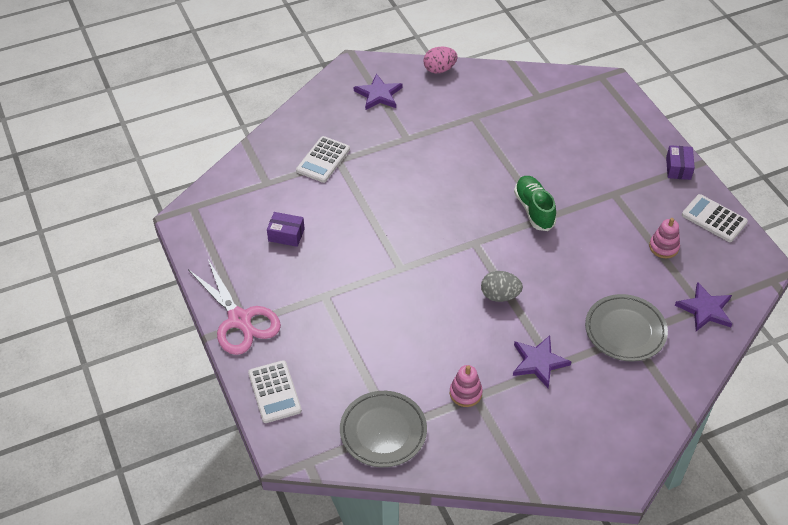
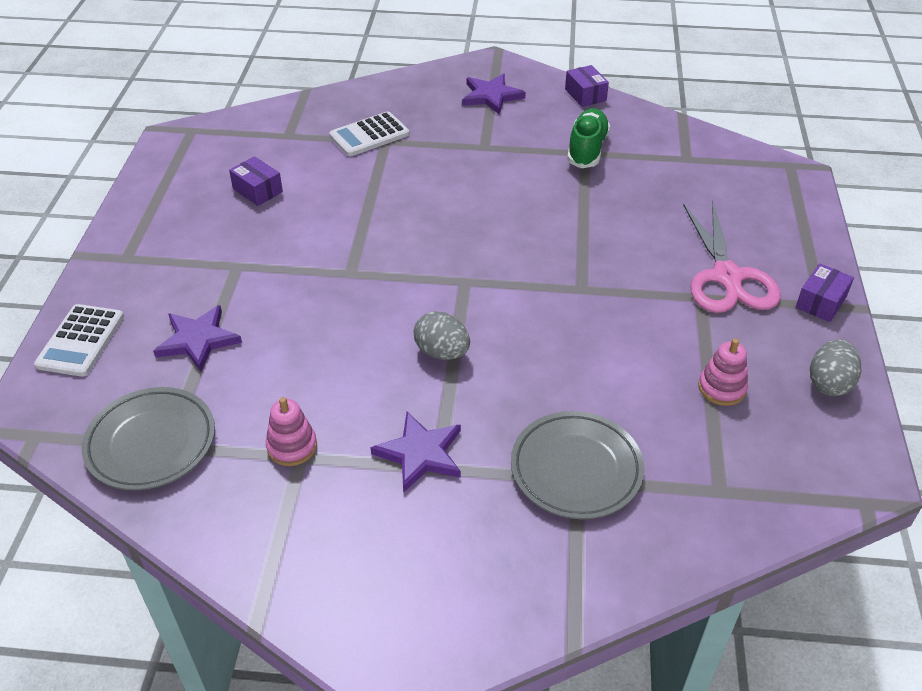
camera: 30 degrees right, 5 degrees down
pink scissors [188,259,281,355] -> pink scissors moved to [683,201,781,313]
pink egg [423,47,458,73] -> purple box [565,65,609,107]
green shoe [514,176,556,231] -> green shoe moved to [567,108,610,168]
purple star [675,282,732,331] -> purple star moved to [153,305,242,372]
white calculator [682,194,748,242] -> grey egg [810,339,861,396]

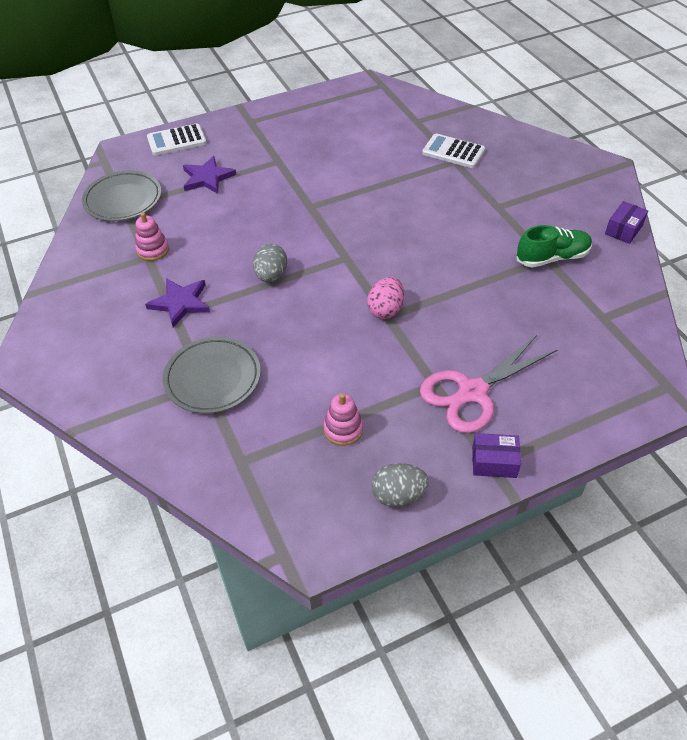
camera: 60 degrees right, 5 degrees up
purple box [229,156,283,206] -> none
purple star [462,73,526,114] -> none
none -> pink egg [367,277,404,319]

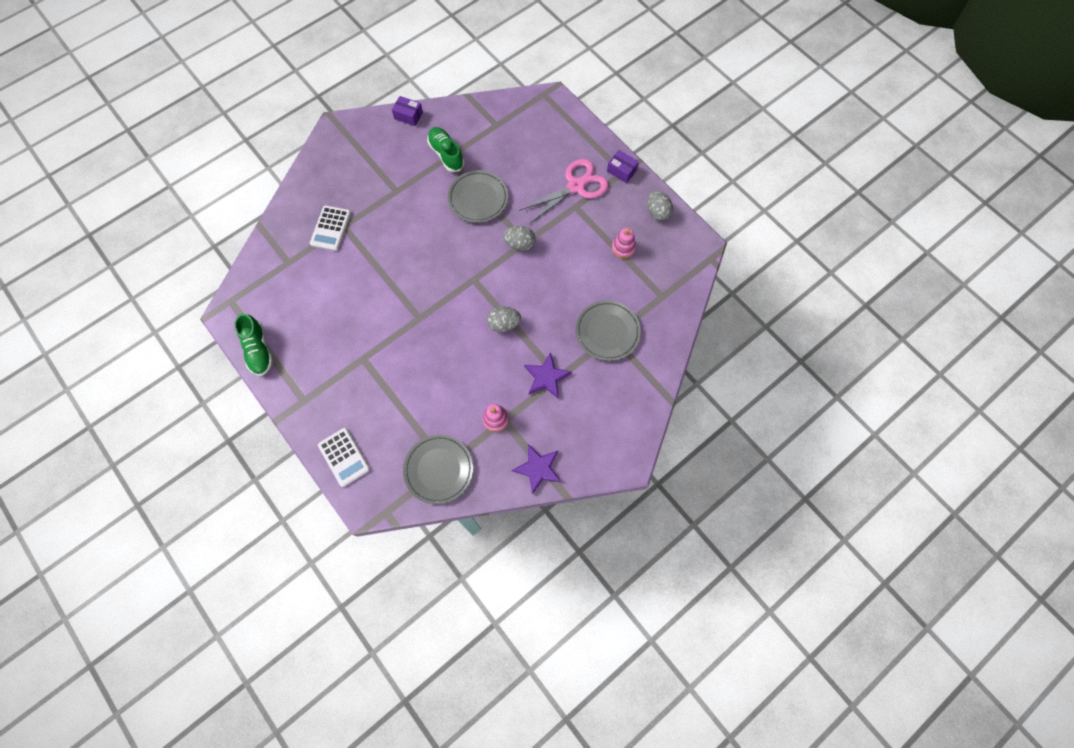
camera: 105 degrees left, 20 degrees up
purple star [183,156,236,194] -> purple star moved to [512,444,561,494]
pink egg [367,277,404,319] -> grey egg [503,226,536,251]
pink scissors [420,335,557,433] -> pink scissors turned 75 degrees counterclockwise [519,159,609,224]
purple box [472,433,521,478] -> purple box turned 45 degrees counterclockwise [607,150,639,183]
none -> green shoe [234,313,273,376]
none -> grey plate [448,170,508,223]

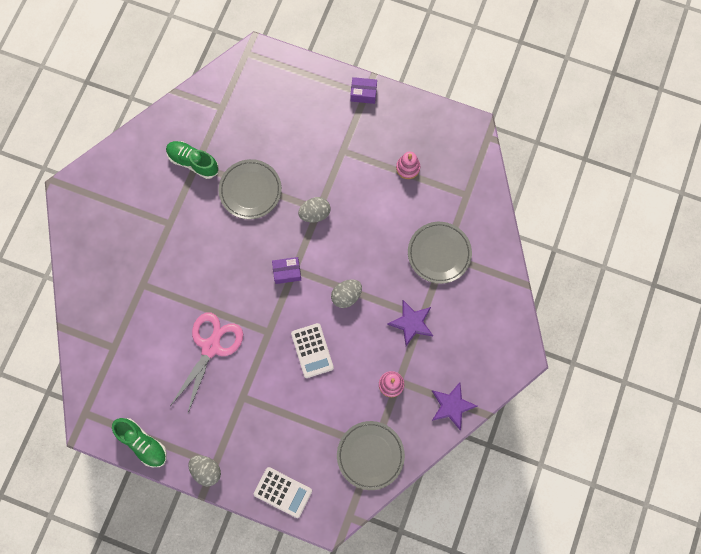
camera: 30 degrees left, 5 degrees up
white calculator [310,206,351,251] -> white calculator moved to [291,323,334,378]
purple box [392,96,423,126] -> purple box moved to [272,257,301,284]
pink scissors [519,159,609,224] -> pink scissors moved to [170,313,243,415]
grey egg [647,190,673,221] -> grey egg moved to [188,455,221,486]

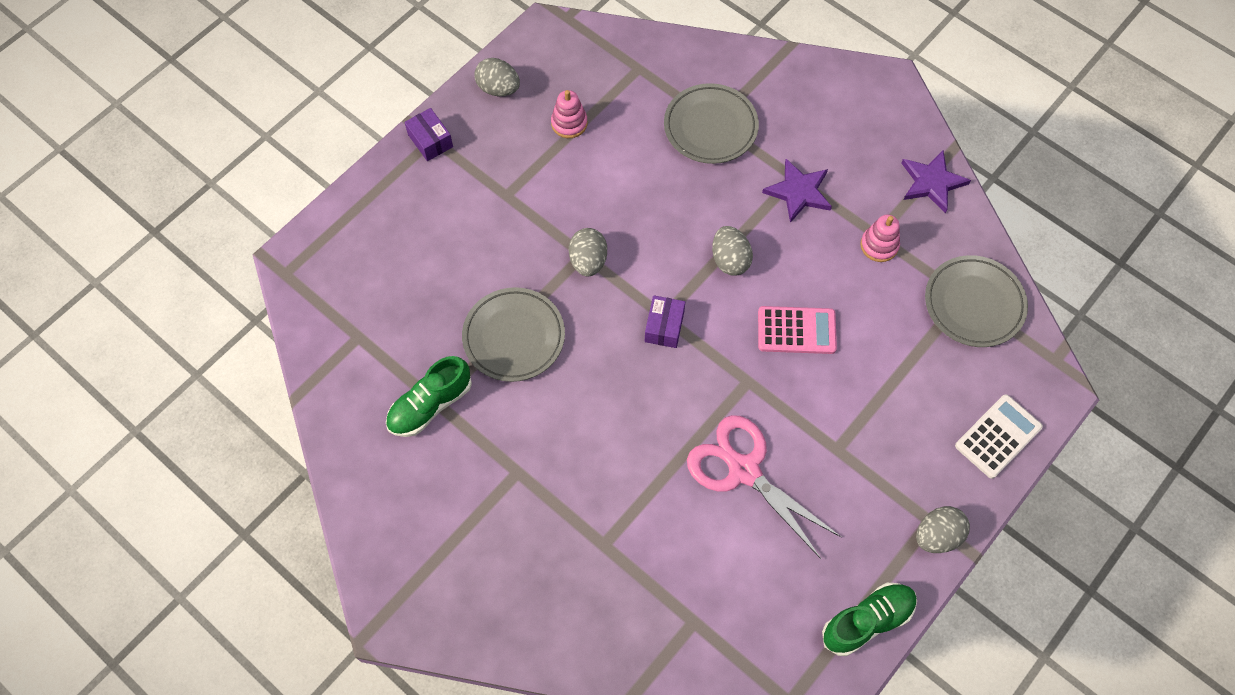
camera: 70 degrees left, 10 degrees down
white calculator [291,323,334,378] -> pink calculator [758,306,837,354]
purple box [350,77,377,104] -> purple box turned 60 degrees counterclockwise [404,108,453,161]
none -> grey egg [474,58,520,96]

